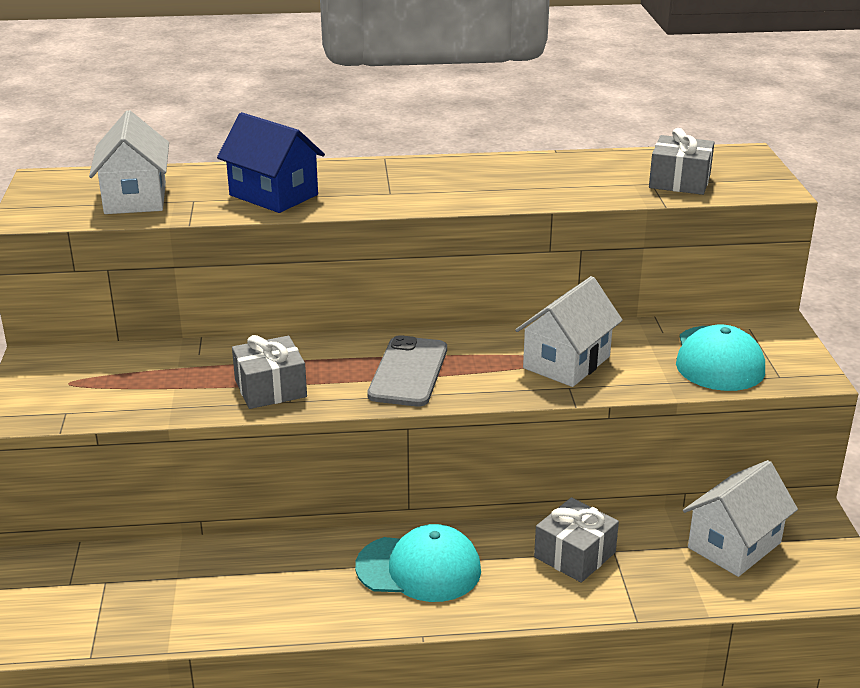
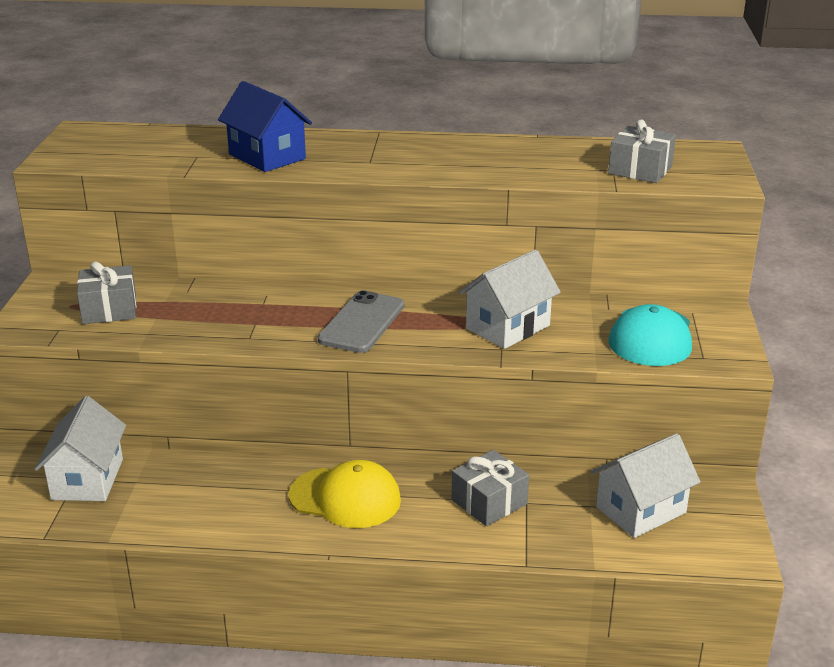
camera: 10 degrees right, 0 degrees up
white house [89,110,169,214] -> white house moved to [35,396,126,501]
grey gift [232,335,307,409] -> grey gift moved to [77,261,136,324]
turquoise cap [355,524,481,602] -> yellow cap [289,460,401,528]

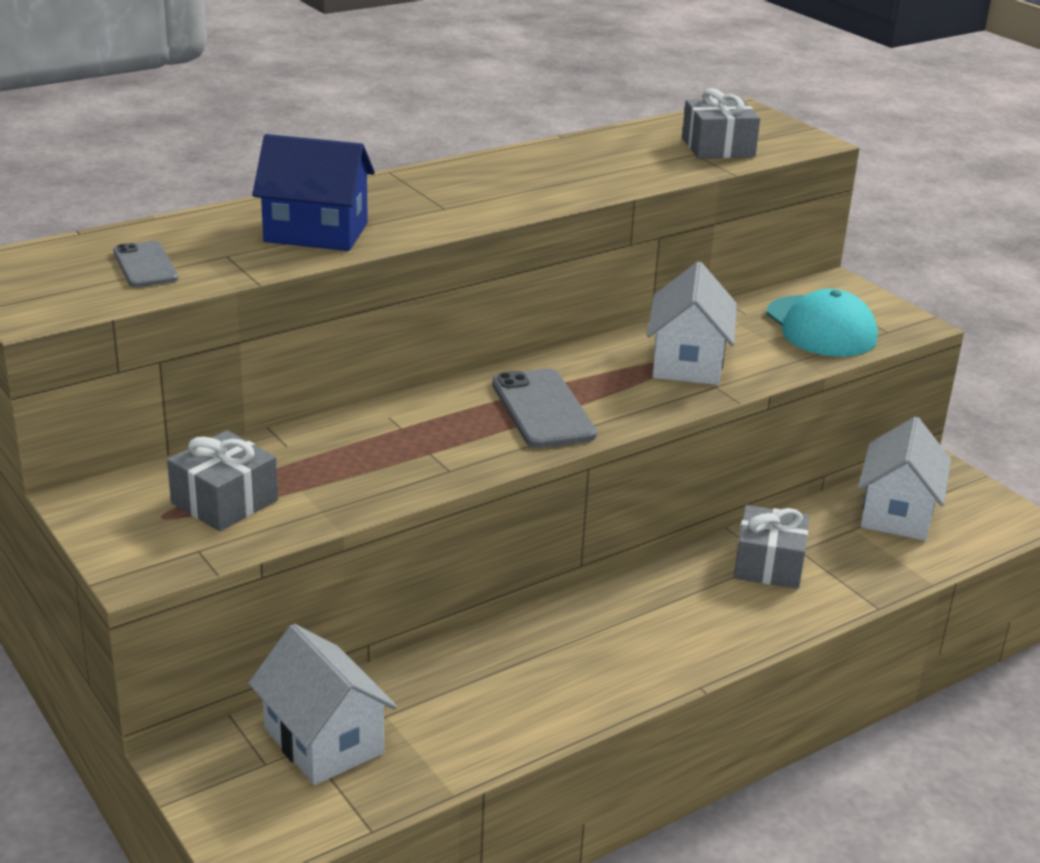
camera: 40 degrees left, 0 degrees up
yellow cap [289,460,401,528] -> none
none -> grey phone [113,241,178,287]

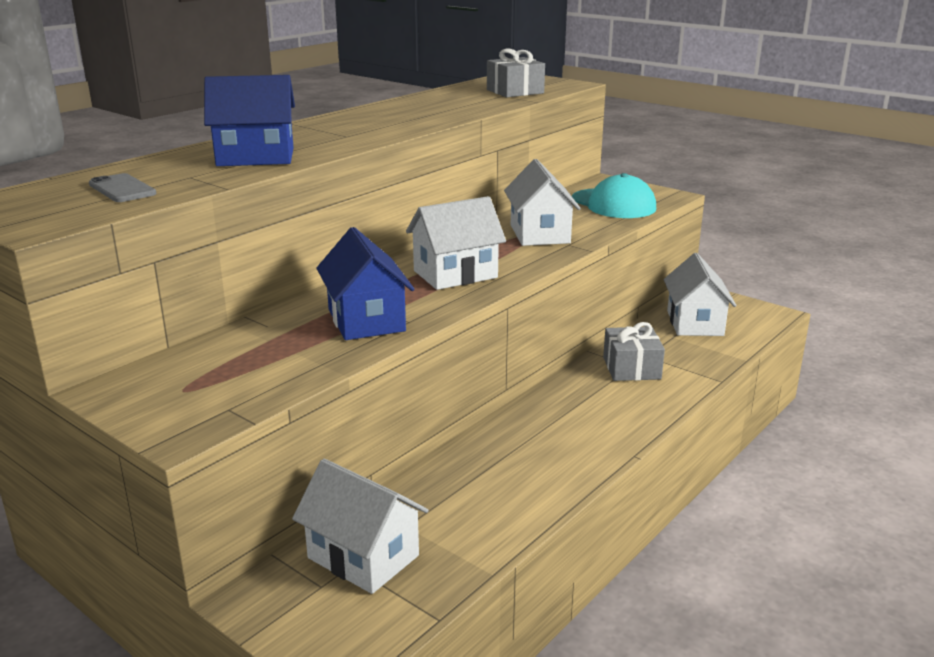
camera: 15 degrees left, 5 degrees down
grey gift [167,430,278,531] -> none
grey phone [492,368,597,448] -> white house [406,196,506,290]
none -> blue house [316,227,415,340]

